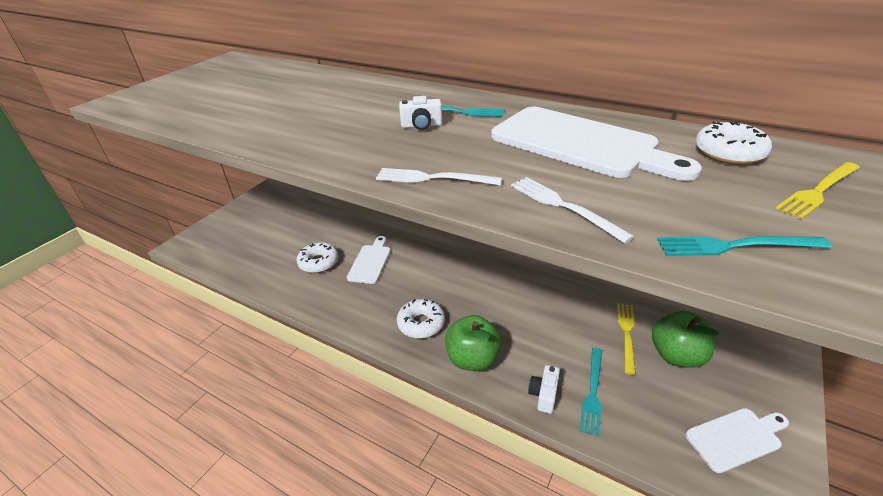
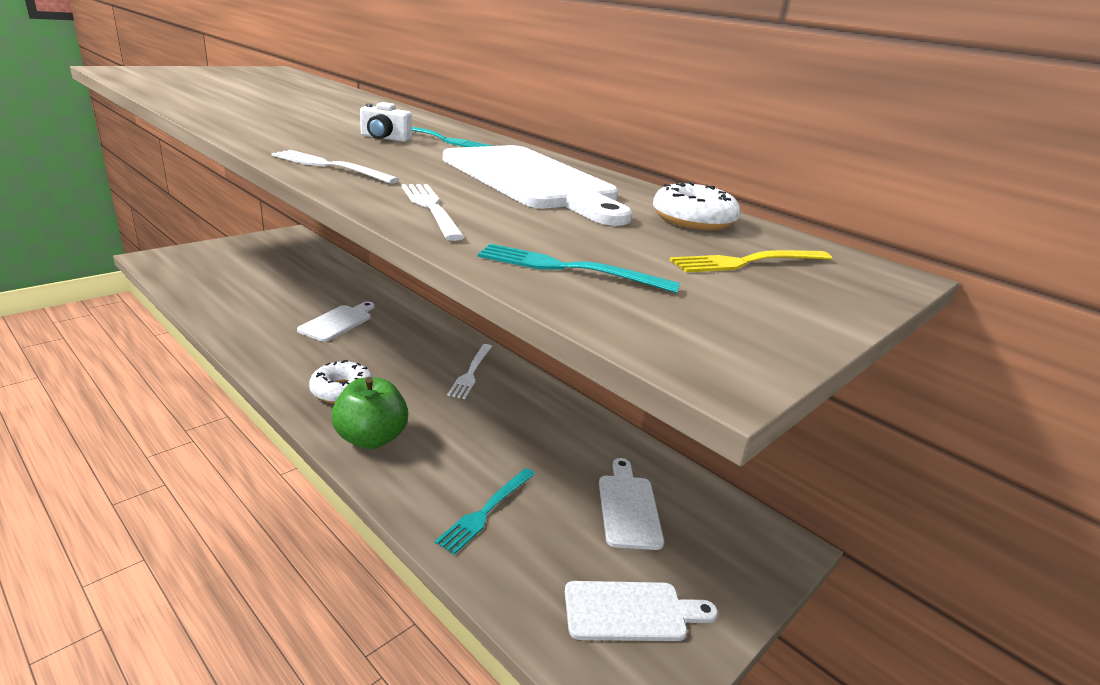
camera: 10 degrees right, 10 degrees down
white donut [297,242,339,273] -> none
white camera [528,365,560,414] -> none
yellow fork [617,303,636,375] -> none
green apple [652,311,719,368] -> white cutting board [599,458,664,550]
none -> white fork [447,344,492,399]

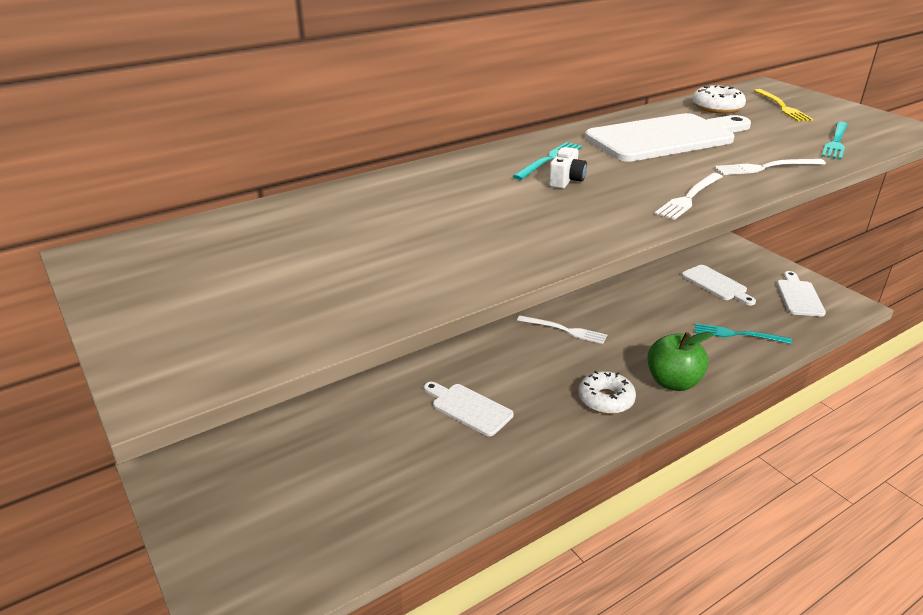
camera: 75 degrees left, 5 degrees up
turquoise fork [435,468,535,555] -> turquoise fork turned 150 degrees clockwise [695,323,792,344]
white cutting board [599,458,664,550] -> white cutting board turned 135 degrees counterclockwise [681,265,756,305]

